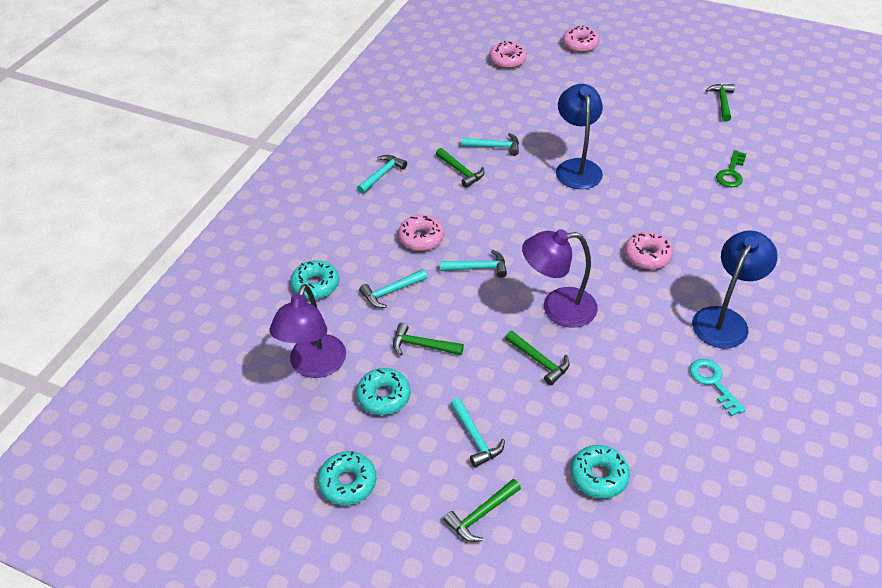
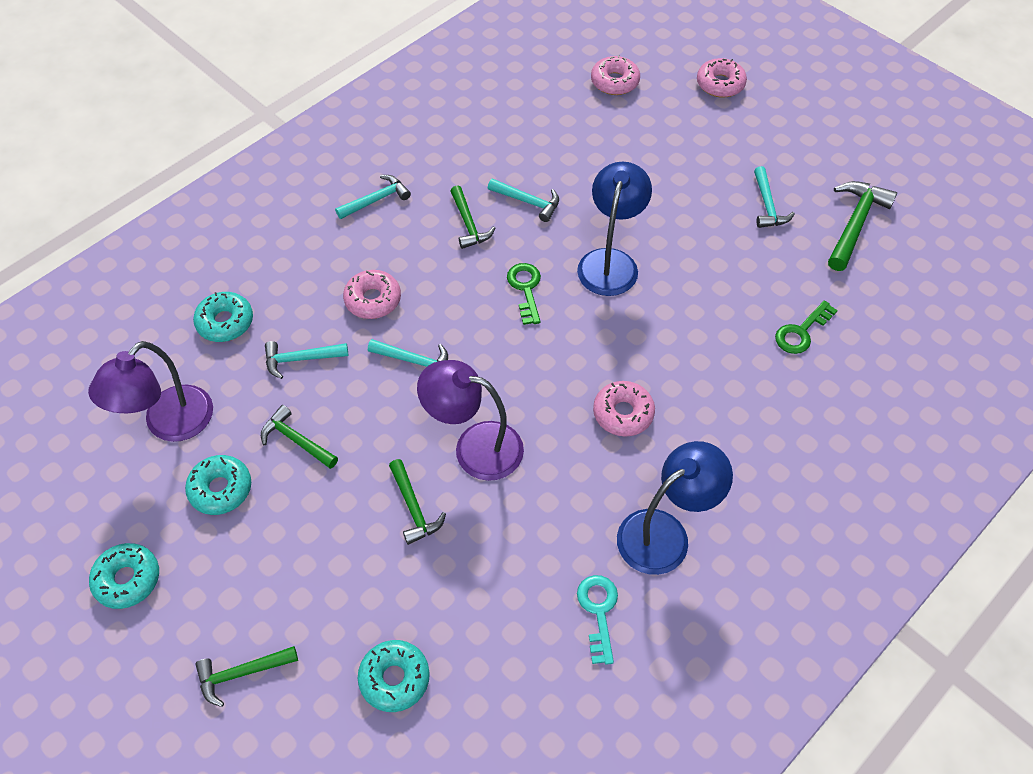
camera: 20 degrees right, 10 degrees up
turquoise hammer [450,398,505,468] -> turquoise hammer moved to [754,166,795,228]
green hammer [706,84,735,122] -> green hammer [828,181,897,271], size x1.53
none -> green key [507,263,541,325]

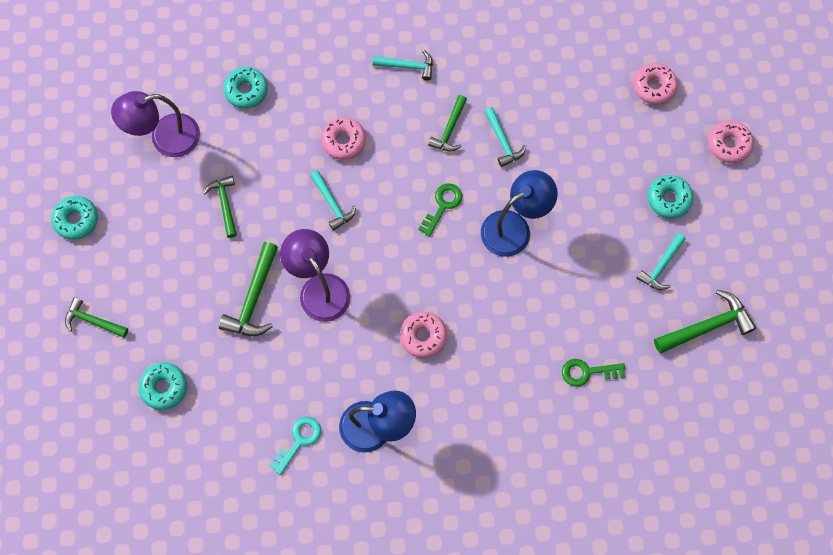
camera: 40 degrees right, 15 degrees up
turquoise donut [185,455,251,515] -> turquoise donut moved to [648,175,694,219]
turquoise hammer [265,341,348,379] -> none
green hammer [389,459,446,545] -> green hammer [219,242,278,336], size x1.53

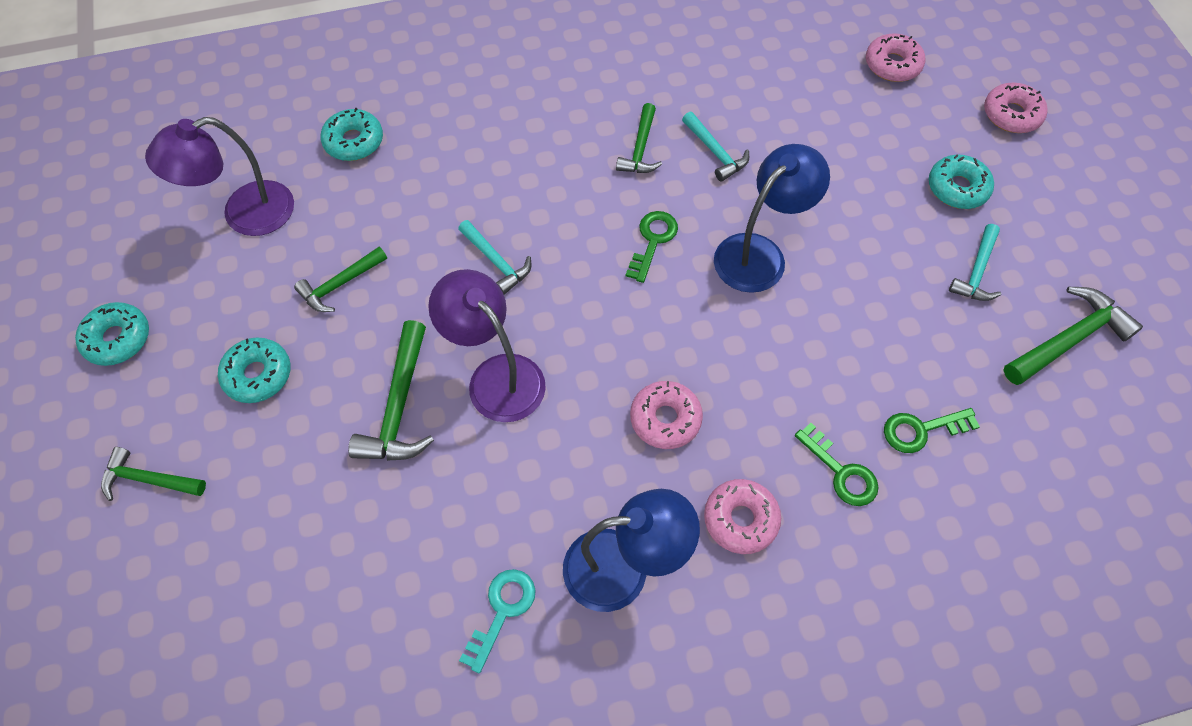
camera: 10 degrees left, 10 degrees down
turquoise donut [139,363,187,410] -> turquoise donut moved to [218,338,291,403]
green hammer [204,176,237,238] -> green hammer turned 105 degrees counterclockwise [294,247,387,312]
pink donut [321,117,366,160] -> pink donut moved to [704,479,781,554]
turquoise hammer [372,50,433,81] -> none
none -> green key [795,423,879,506]

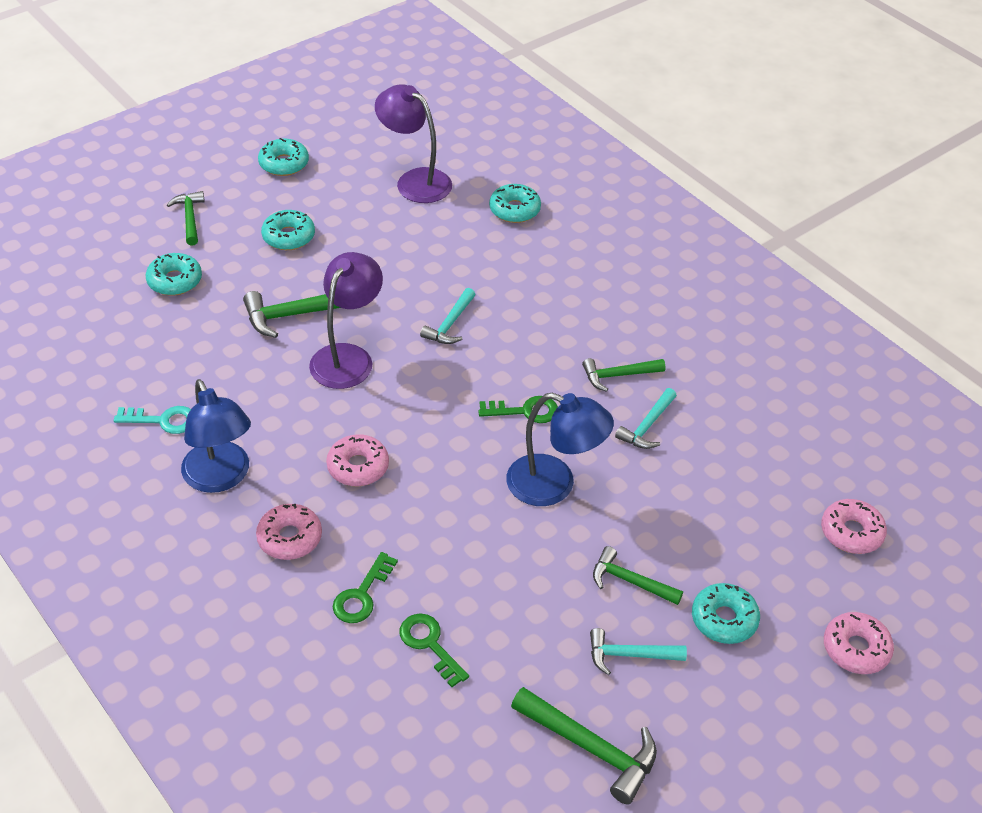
camera: 65 degrees right, 15 degrees down
green hammer [294,247,387,312] -> green hammer moved to [593,546,683,605]
none -> turquoise donut [146,253,202,296]

